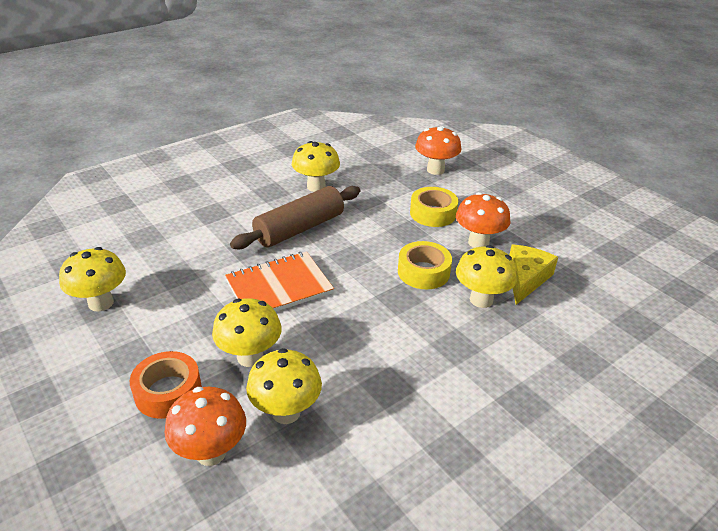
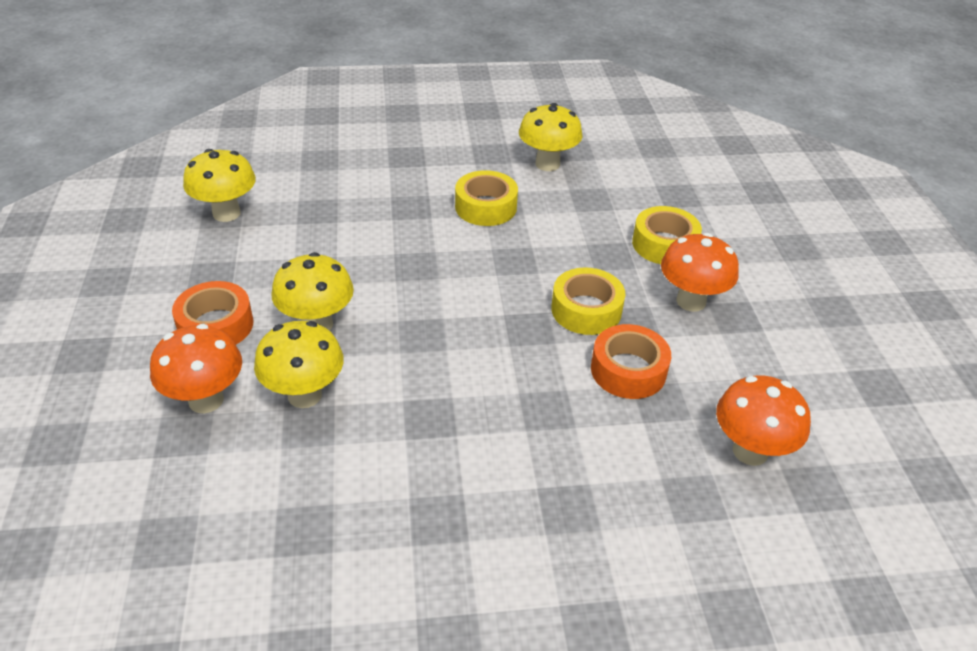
camera: 30 degrees right, 5 degrees up
orange notebook [225,251,334,312] -> none
brown rolling pin [230,186,360,249] -> yellow tape [455,170,518,226]
orange mushroom [415,126,461,175] -> orange mushroom moved to [716,375,811,466]
yellow mushroom [456,245,517,308] -> orange tape [591,324,671,399]
yellow cheese [509,245,558,305] -> none

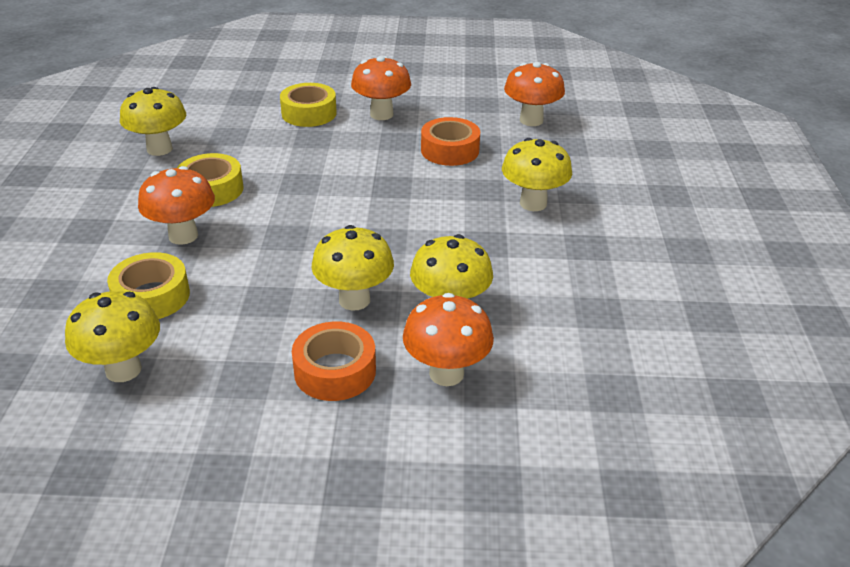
camera: 80 degrees left, 5 degrees down
yellow tape [551,267,625,335] -> yellow tape moved to [107,252,190,319]
none -> orange mushroom [138,166,215,245]
none -> yellow mushroom [502,138,572,211]

